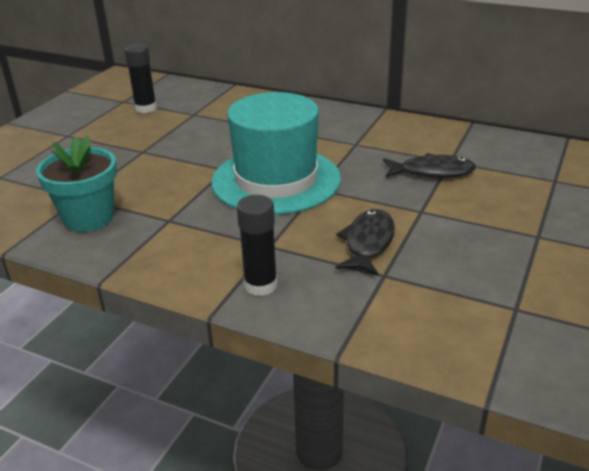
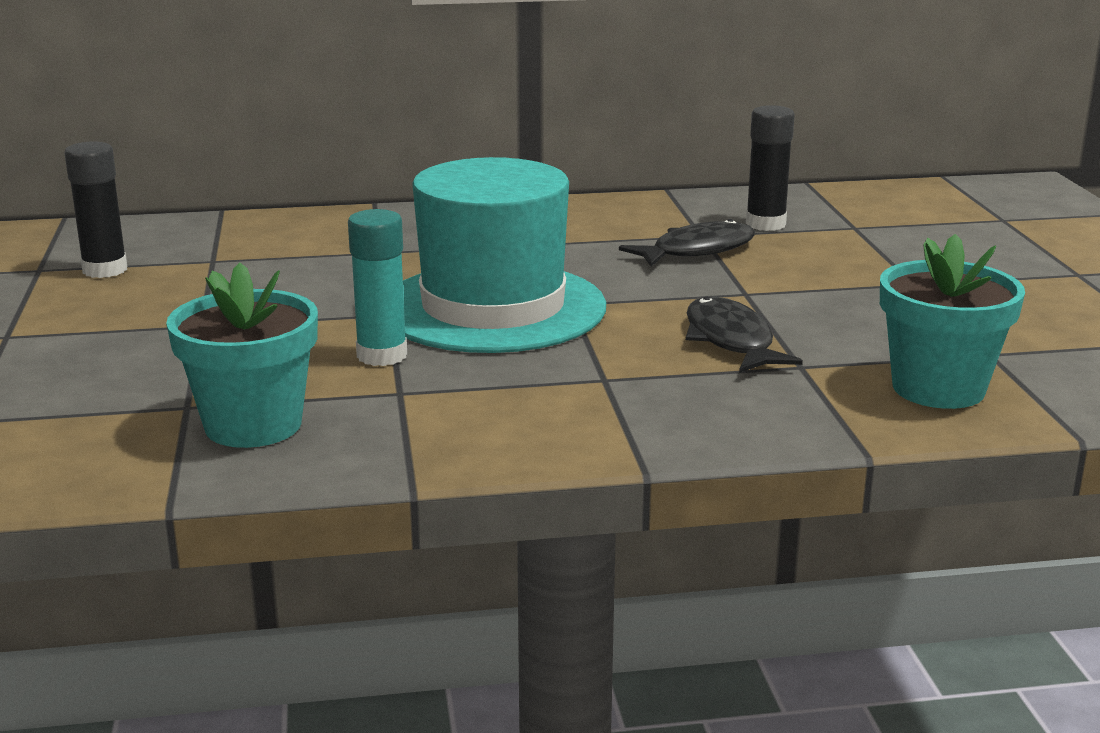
camera: 35 degrees left, 10 degrees down
black glue stick [237,195,277,296] -> black glue stick moved to [746,105,795,231]
none -> turquoise glue stick [348,209,407,366]
none -> turquoise flower pot [880,234,1025,409]

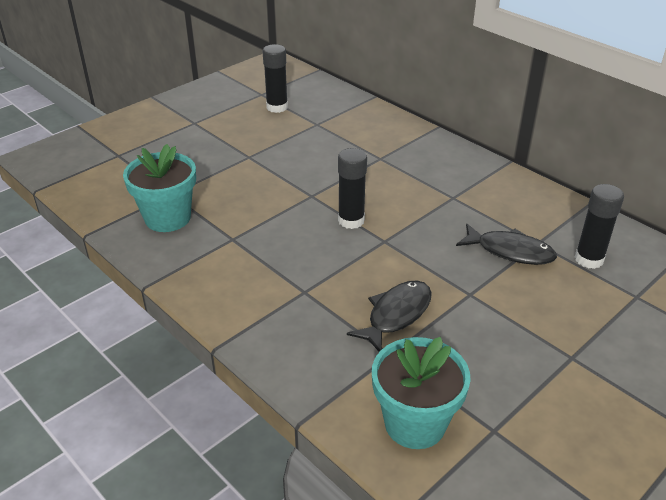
camera: 55 degrees right, 15 degrees up
turquoise glue stick [348,209,407,366] -> none
turquoise hat [403,157,606,353] -> black glue stick [338,148,367,229]

